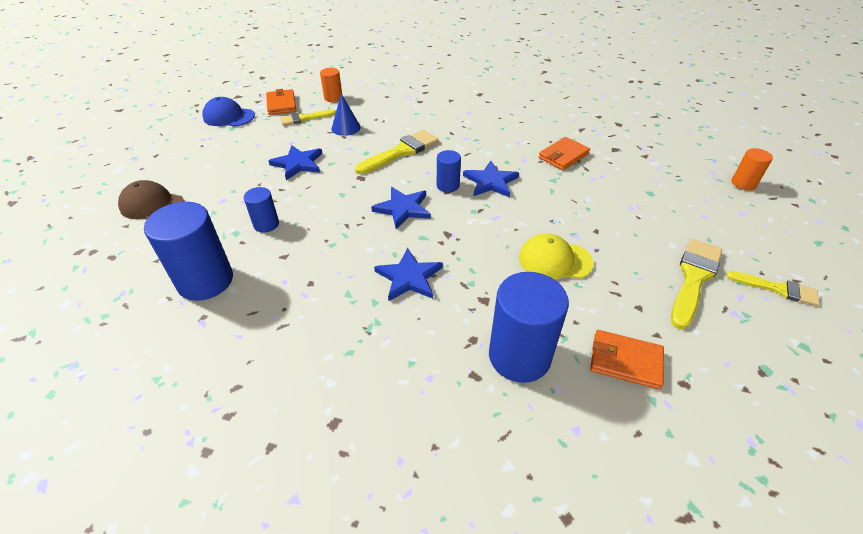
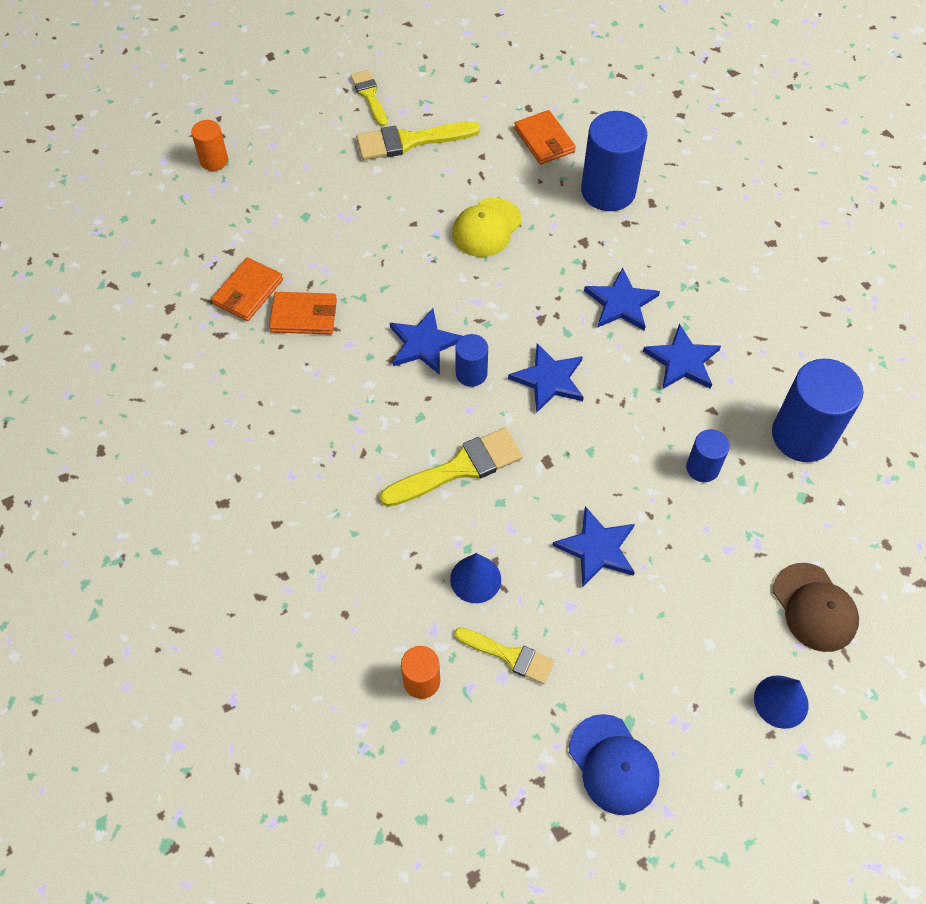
camera: 135 degrees left, 15 degrees up
orange wallet [266,89,296,115] -> orange wallet moved to [211,257,283,321]
yellow brush [355,130,439,174] -> yellow brush turned 150 degrees clockwise [380,428,523,507]
yellow cap [519,233,594,280] -> yellow cap turned 75 degrees clockwise [452,198,522,257]
none -> blue star [643,324,721,389]
none -> blue cone [754,675,808,729]

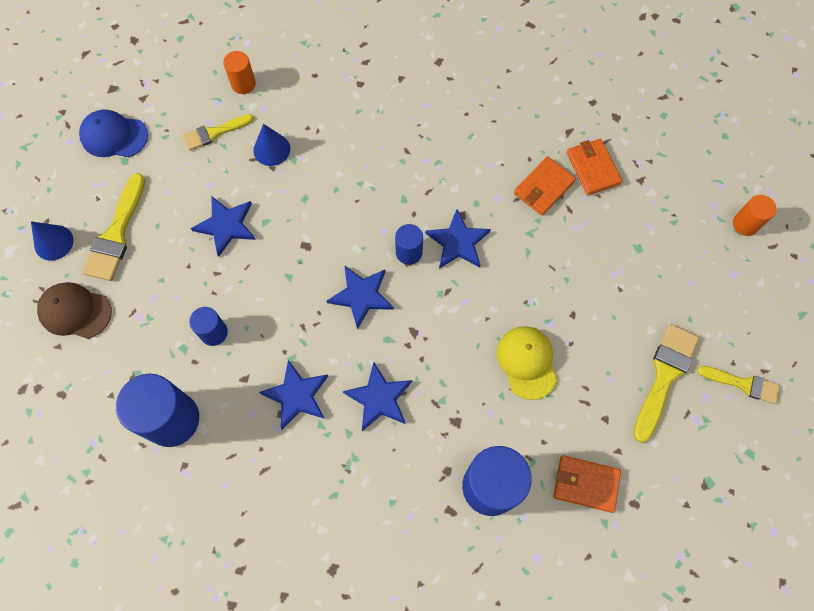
camera: 130 degrees right, 10 degrees up
yellow brush [380,428,523,507] -> yellow brush moved to [82,173,145,281]

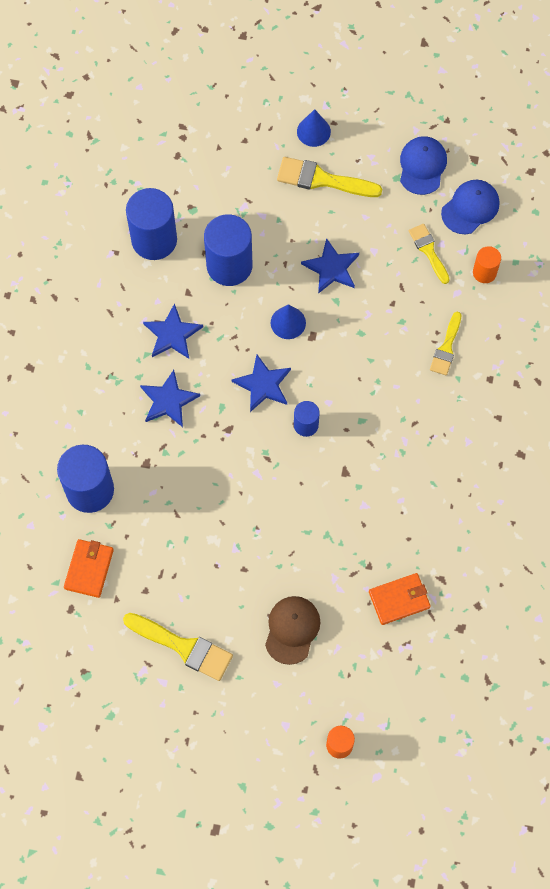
camera: 90 degrees right, 0 degrees up
brown cap [37,282,112,339] -> brown cap moved to [265,596,321,665]
blue cylinder [189,307,228,346] -> blue cylinder [204,214,253,286], size x1.91
blue cone [253,124,290,166] -> blue cone moved to [271,304,306,339]
blue star [425,209,491,268] -> none
yellow cap [497,326,557,400] -> none
orange wallet [514,156,576,216] -> none
yellow brush [697,366,780,404] -> yellow brush moved to [430,312,461,375]
none -> blue cap [441,180,499,234]

